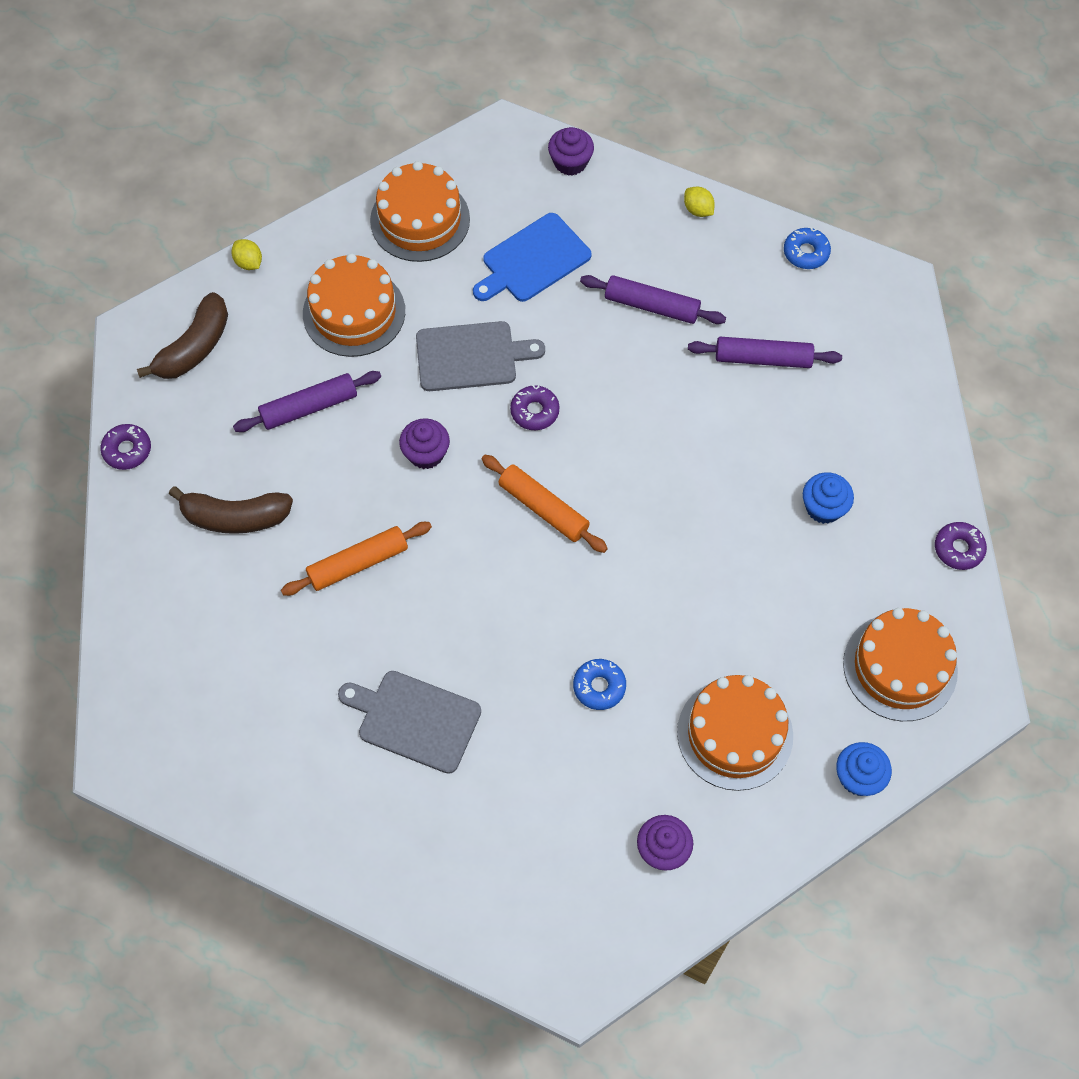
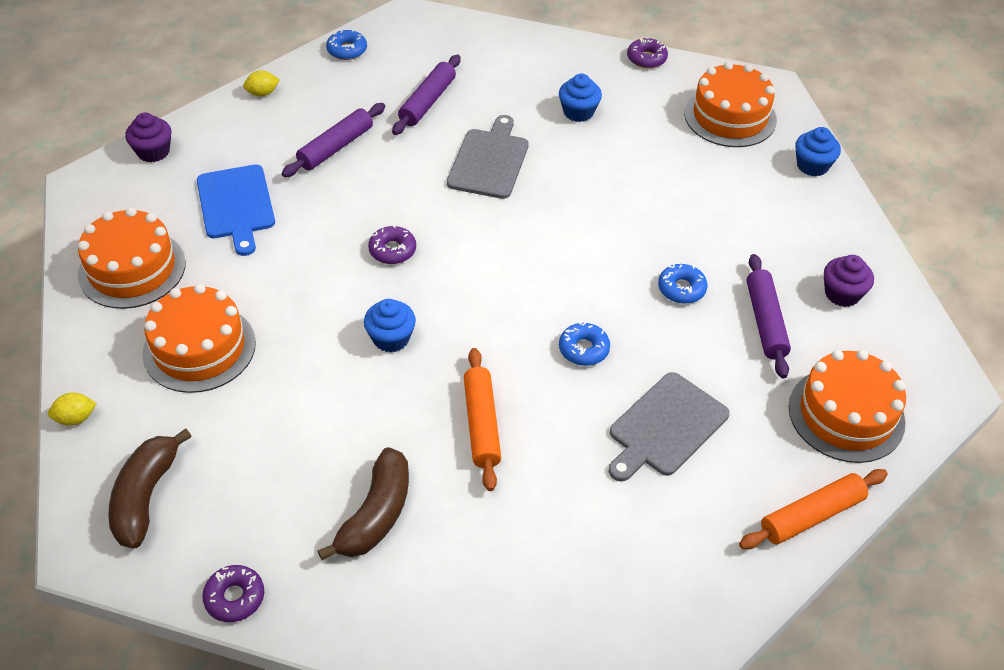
camera: 70 degrees left, 15 degrees down
brown banana [137,292,228,379] -> brown banana turned 135 degrees counterclockwise [108,428,192,548]
purple rolling pin [233,371,381,432] -> purple rolling pin moved to [747,254,791,378]
purple cupcake [399,418,450,469] -> blue cupcake [364,299,416,353]
grey cutting board [416,321,545,391] -> grey cutting board moved to [447,115,529,199]
orange rolling pin [481,455,608,553] -> orange rolling pin moved to [739,469,888,549]
orange cake [677,675,793,791] -> orange cake moved to [789,350,906,463]
none -> blue donut [559,322,610,366]

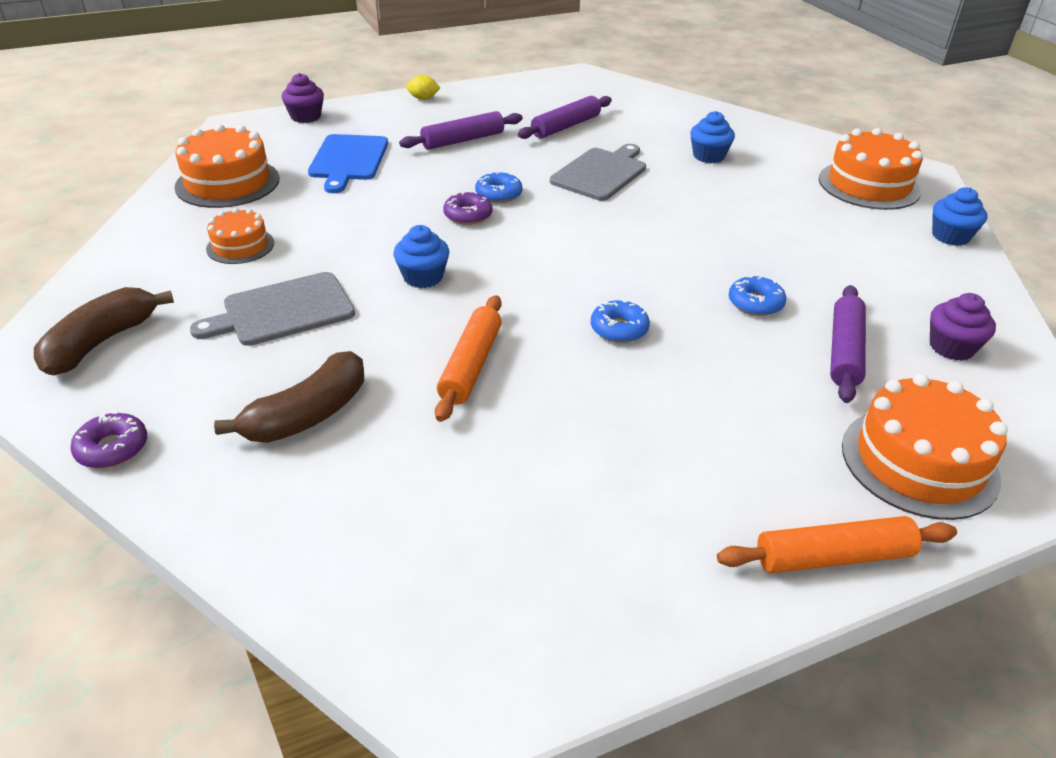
camera: 20 degrees right, 10 degrees down
yellow lemon [48,393,97,426] -> none
orange cake [142,284,256,393] -> orange cake [206,208,274,264], size x0.58
blue donut [326,29,367,60] -> blue donut moved to [475,171,522,203]
grey cutting board [608,372,730,482] -> grey cutting board moved to [190,272,355,346]
purple donut [627,37,668,68] -> none

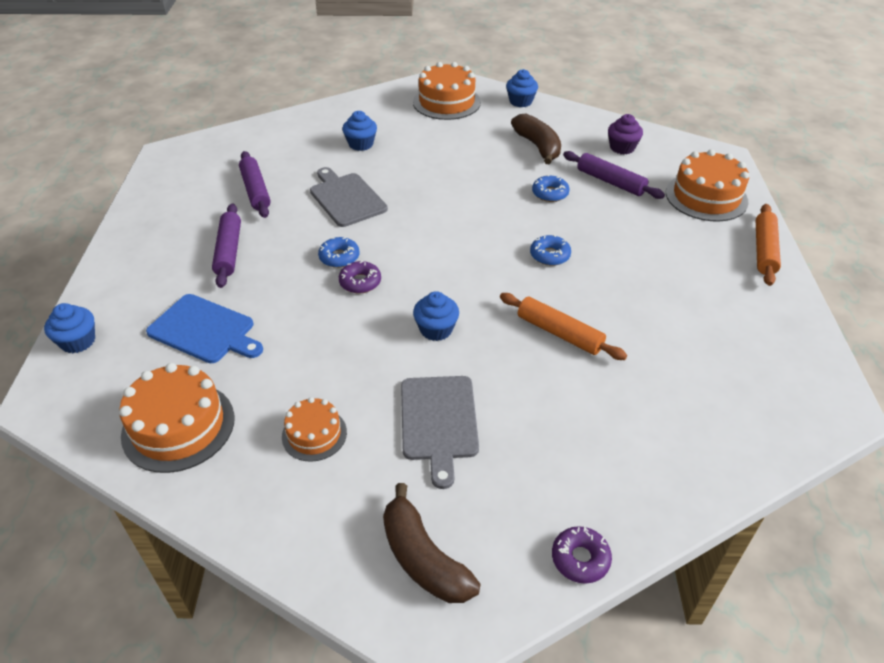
camera: 65 degrees left, 5 degrees up
brown banana [214,351,364,443] -> brown banana moved to [511,114,561,164]
purple cupcake [282,73,324,123] -> blue cupcake [44,303,95,353]
yellow lemon [406,75,440,100] -> none

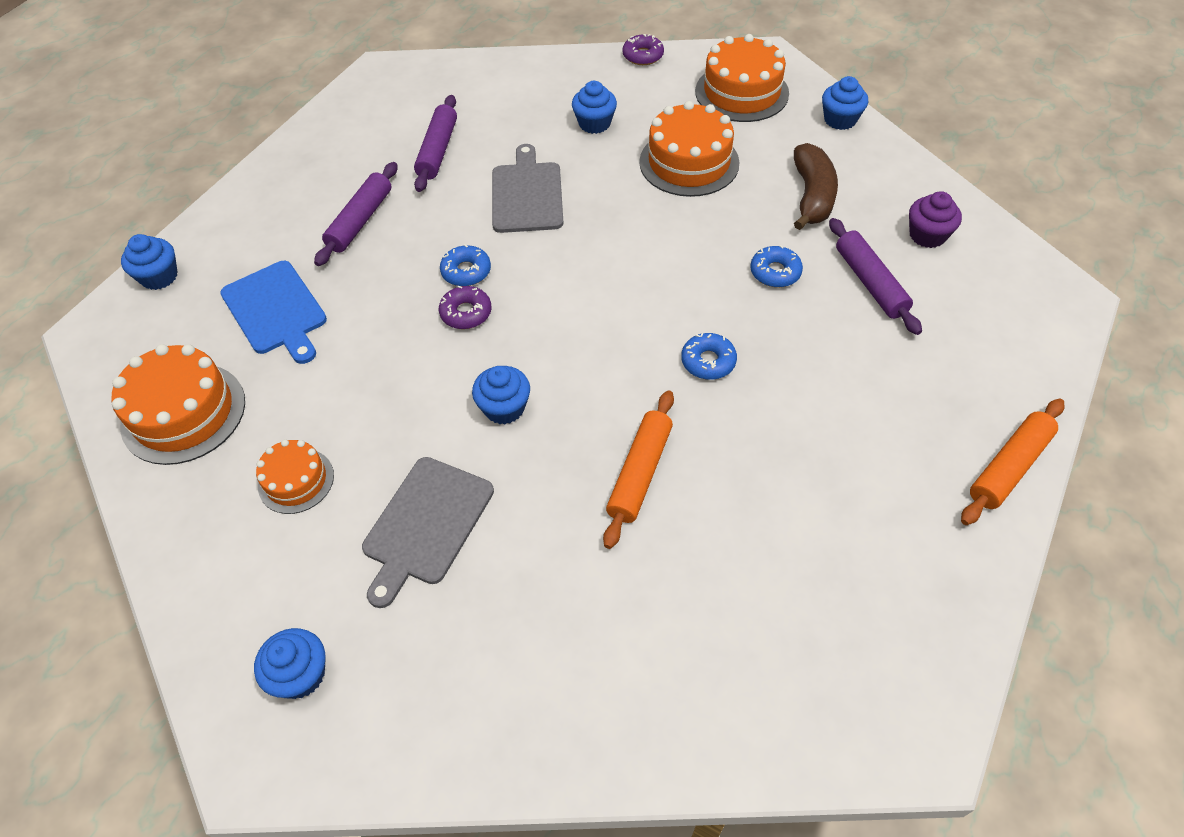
camera: 30 degrees right, 10 degrees up
brown banana [383,483,481,603] -> blue cupcake [254,628,326,699]
orange rolling pin [500,293,627,360] -> orange rolling pin turned 45 degrees clockwise [603,390,674,549]
purple donut [552,526,612,584] -> purple donut moved to [622,34,664,65]
orange cake [666,149,749,222] -> orange cake moved to [639,101,739,197]

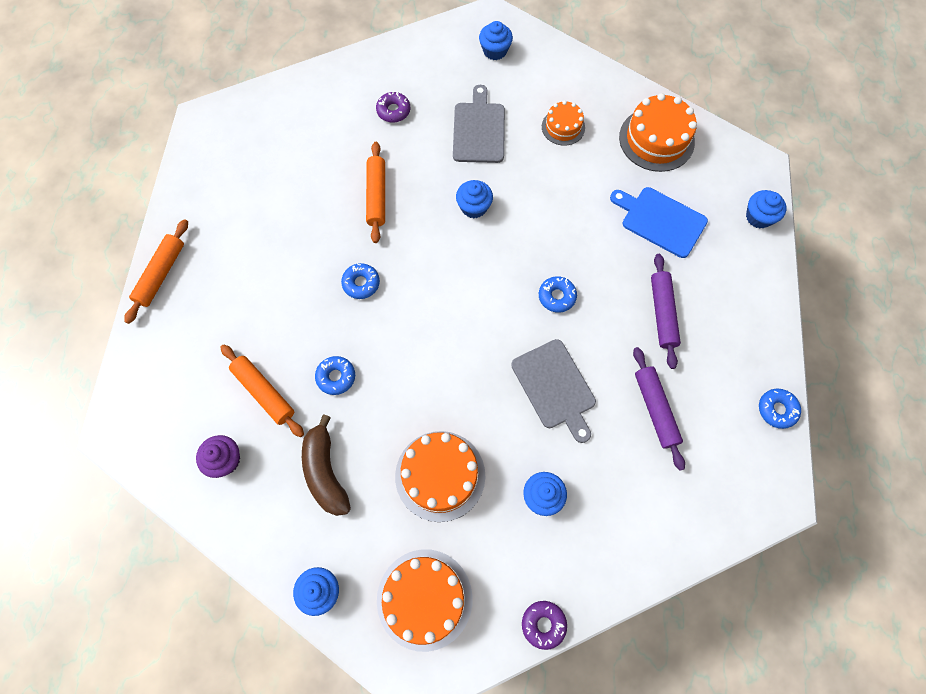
camera: 155 degrees right, 15 degrees up
purple donut [439,286,491,329] -> purple donut moved to [376,92,410,123]
purple rolling pin [829,218,922,335] -> orange rolling pin [220,345,304,437]
none -> blue donut [759,389,801,429]

